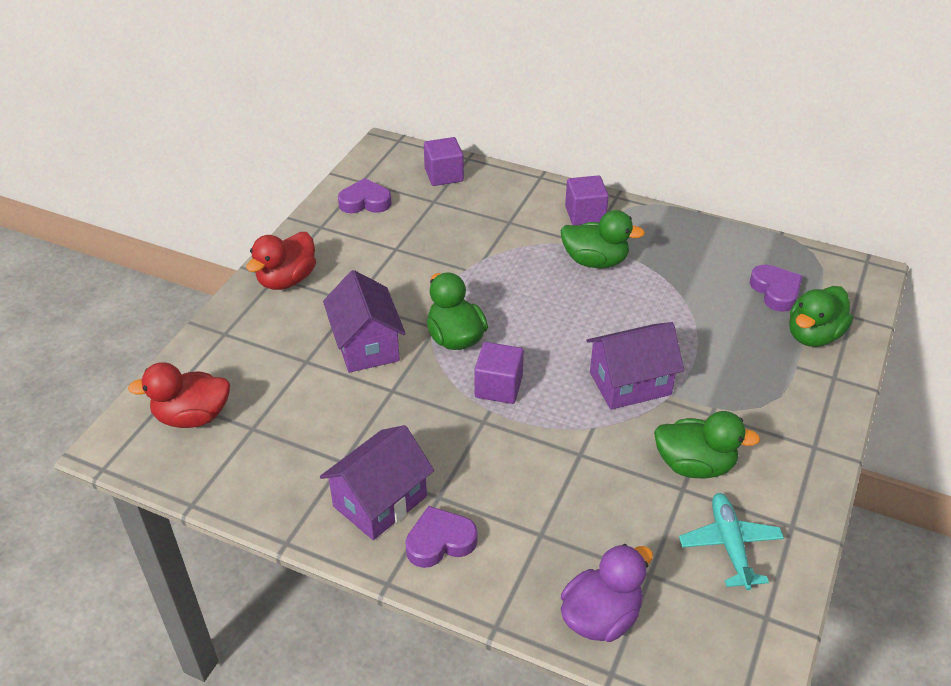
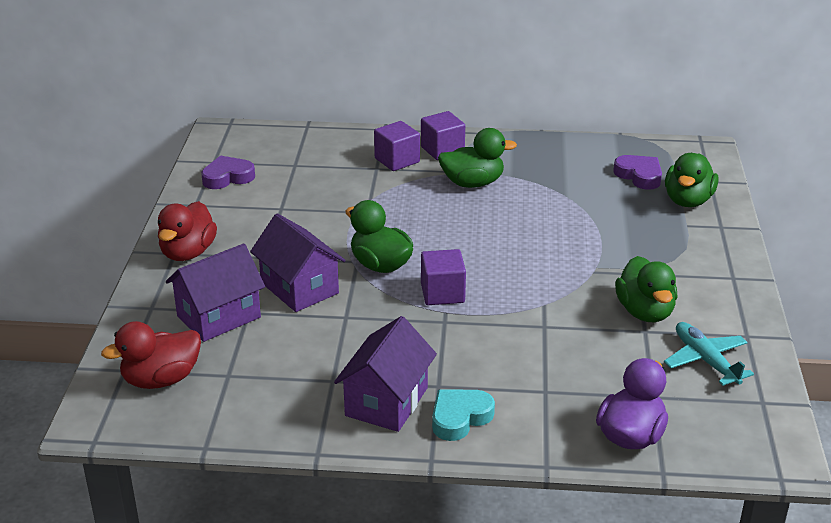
camera: 20 degrees left, 10 degrees down
purple heart [405,506,478,568] -> turquoise heart [432,389,495,441]
purple cube [424,137,464,186] -> purple cube moved to [374,121,420,171]
purple house [586,322,684,410] -> purple house moved to [166,244,265,342]
green duck [654,411,760,479] -> green duck turned 90 degrees clockwise [615,256,678,322]

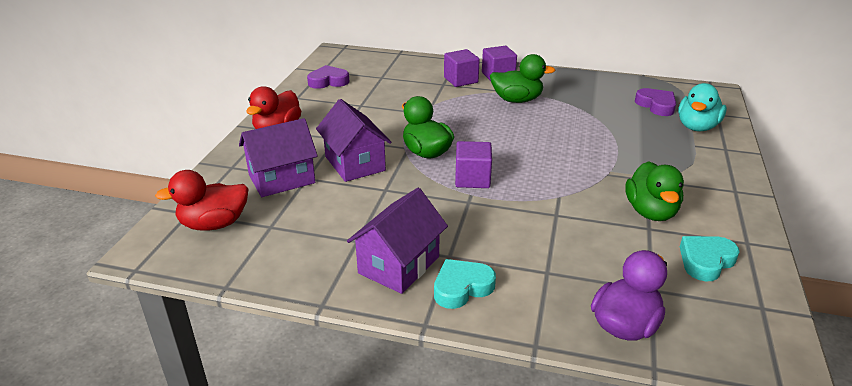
camera: 10 degrees right, 0 degrees up
turquoise plane [664,322,754,386] -> turquoise heart [680,236,740,282]
green duck [665,153,718,207] -> turquoise duck [678,83,727,131]

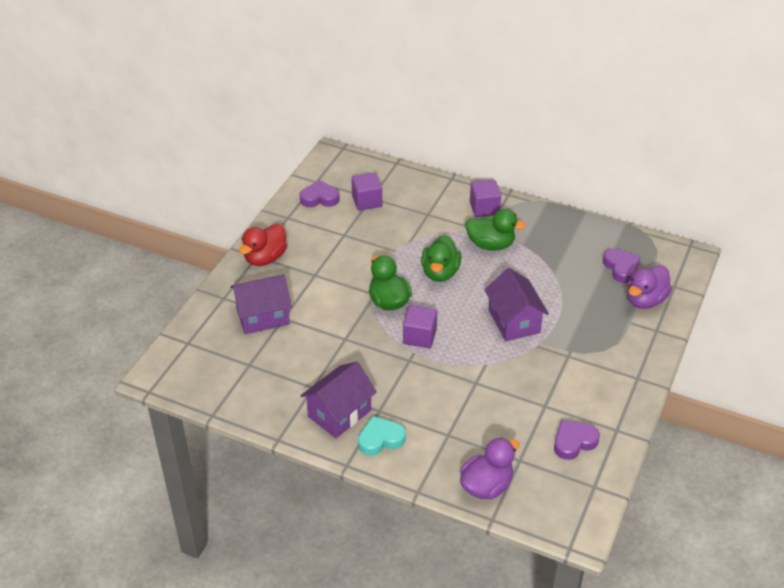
camera: 10 degrees right, 10 degrees up
red duck [155,170,249,230] -> none
purple house [316,99,391,182] -> purple house moved to [485,268,549,341]
purple cube [444,49,480,87] -> purple cube moved to [351,173,382,211]
green duck [625,161,684,221] -> green duck moved to [421,235,462,282]
turquoise duck [678,83,727,131] -> purple duck [627,265,672,309]
turquoise heart [680,236,740,282] -> purple heart [554,420,600,460]

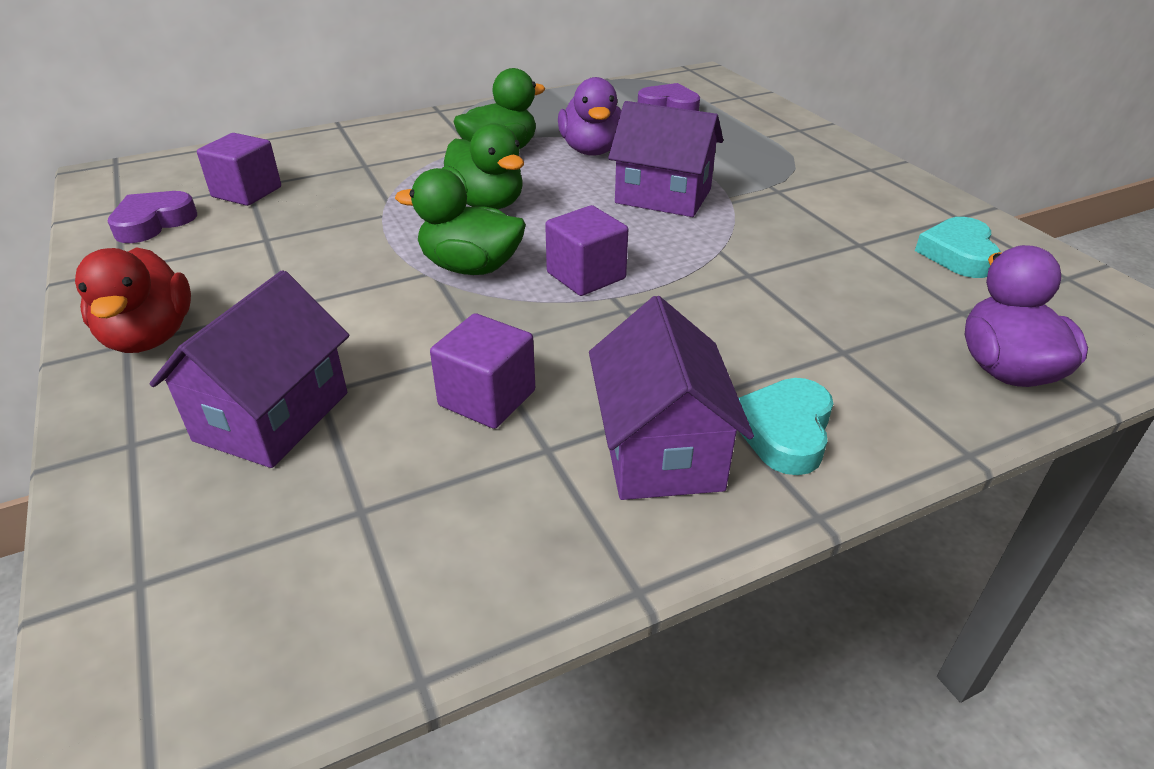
camera: 50 degrees left, 5 degrees down
purple cube [470,180,501,217] -> purple cube moved to [430,313,535,429]
purple heart [554,420,600,460] -> turquoise heart [915,217,1001,278]
purple duck [627,265,672,309] -> purple duck moved to [558,77,621,156]

